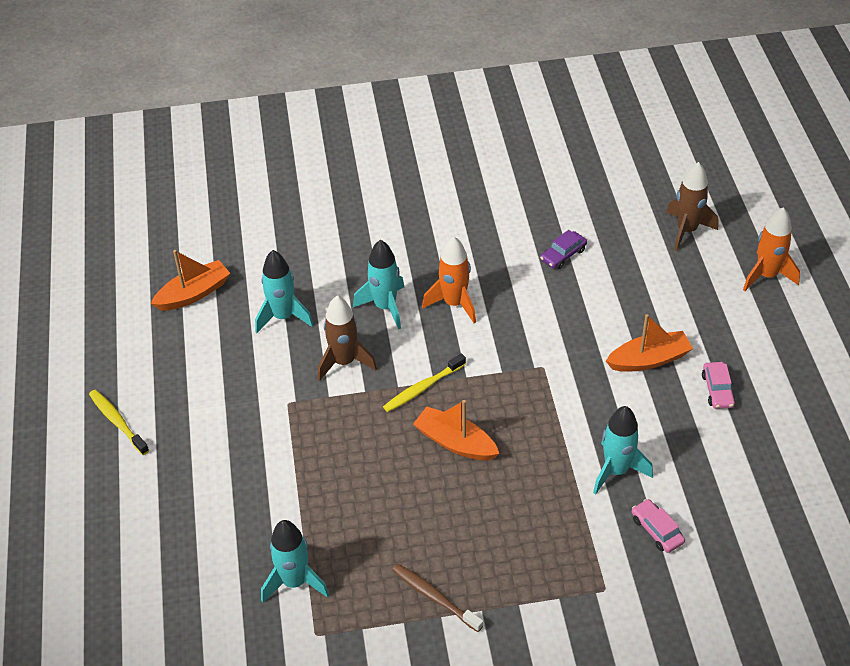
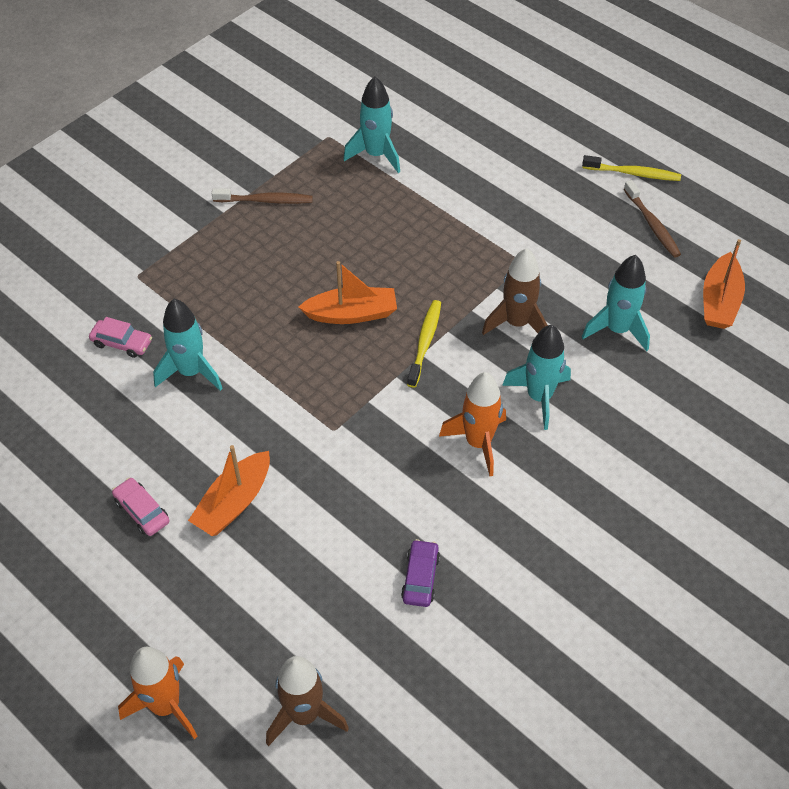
camera: 140 degrees right, 5 degrees up
none -> brown toothbrush [624,180,681,258]

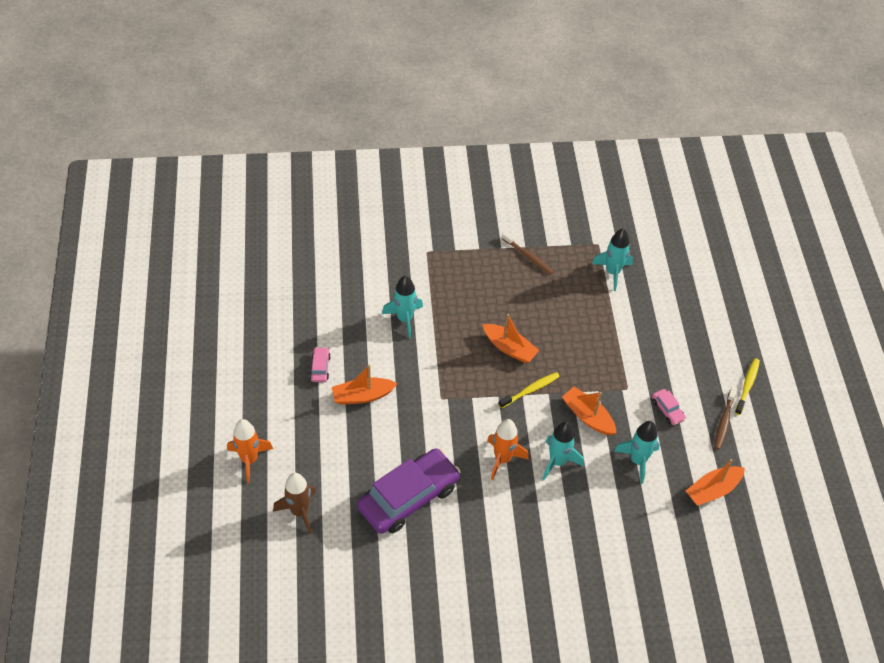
camera: 40 degrees right, 0 degrees up
pink car [89,317,152,358] -> pink car moved to [652,389,686,425]
purple car [401,539,440,607] -> purple car [357,448,460,534], size x2.46
brown rocket [482,248,548,335] -> orange boat [562,387,616,435]
yellow toothbrush [582,155,681,181] -> yellow toothbrush turned 120 degrees counterclockwise [735,358,760,415]

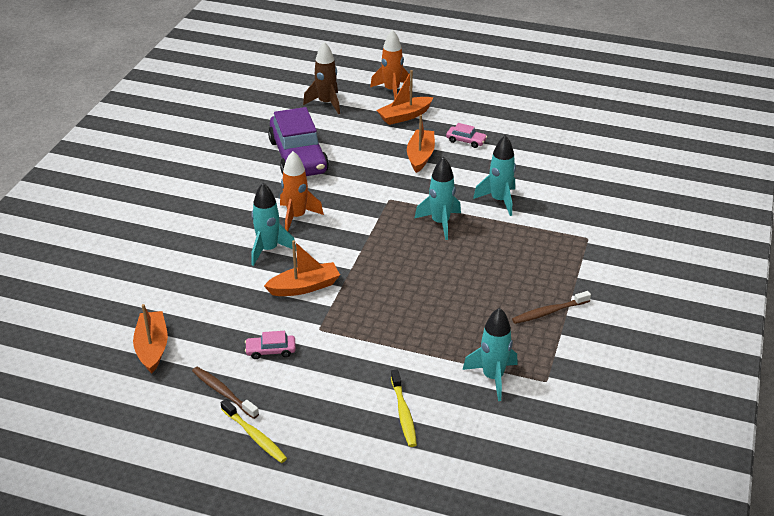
camera: 115 degrees right, 15 degrees down
orange boat [482,314,539,363] -> orange boat moved to [377,70,434,125]
yellow toothbrush [498,372,560,408] -> yellow toothbrush moved to [391,369,417,447]
turquoise rocket [614,421,660,484] -> turquoise rocket moved to [414,157,461,240]

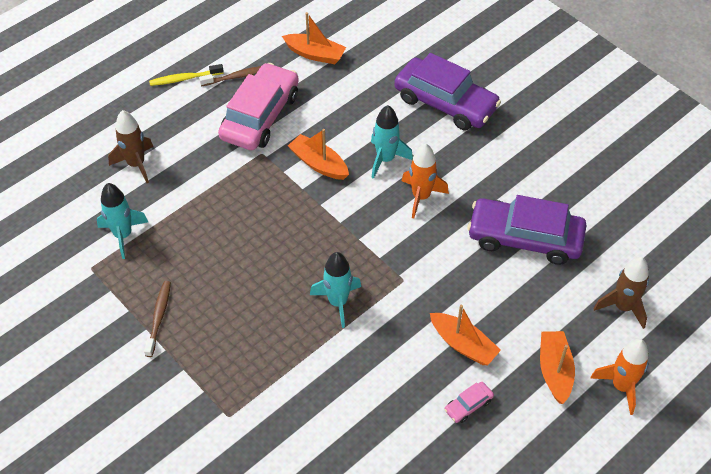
camera: 120 degrees right, 15 degrees up
pink car [245,331,296,359] -> pink car [218,63,299,150], size x2.46
orange boat [264,240,340,296] -> orange boat turned 120 degrees clockwise [288,129,349,180]
yellow toothbrush [391,369,417,447] -> brown rocket [108,110,153,183]
turquoise rocket [473,135,516,216] -> none
none -> purple car [394,53,501,130]

